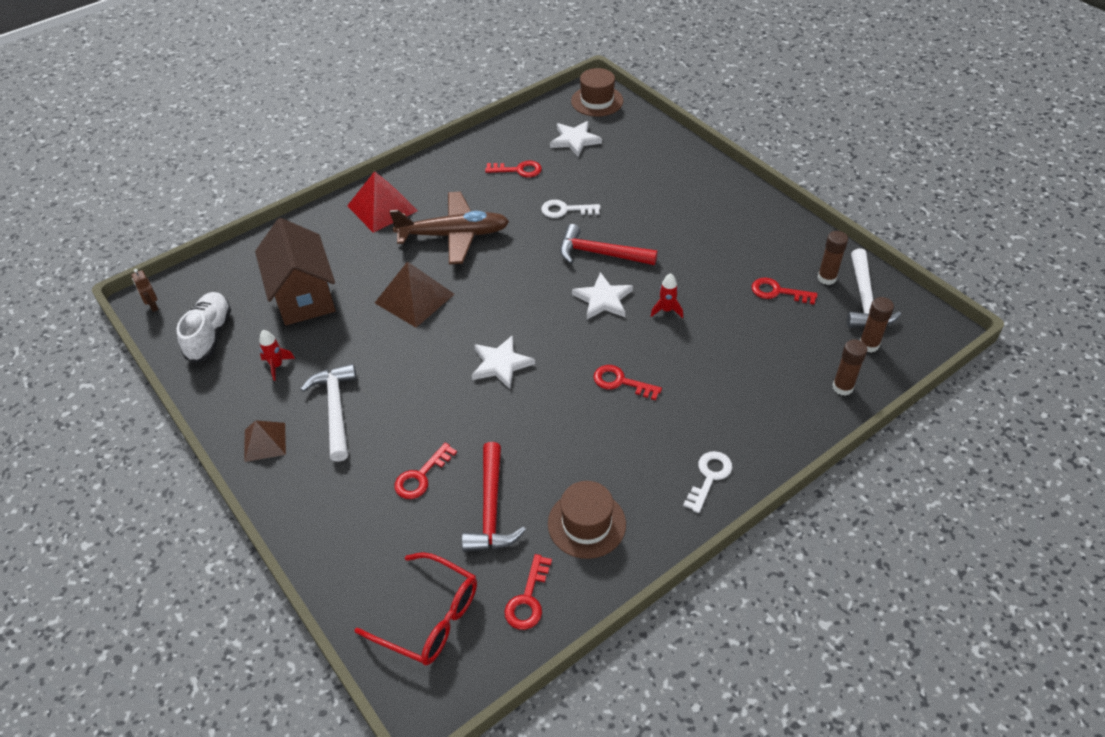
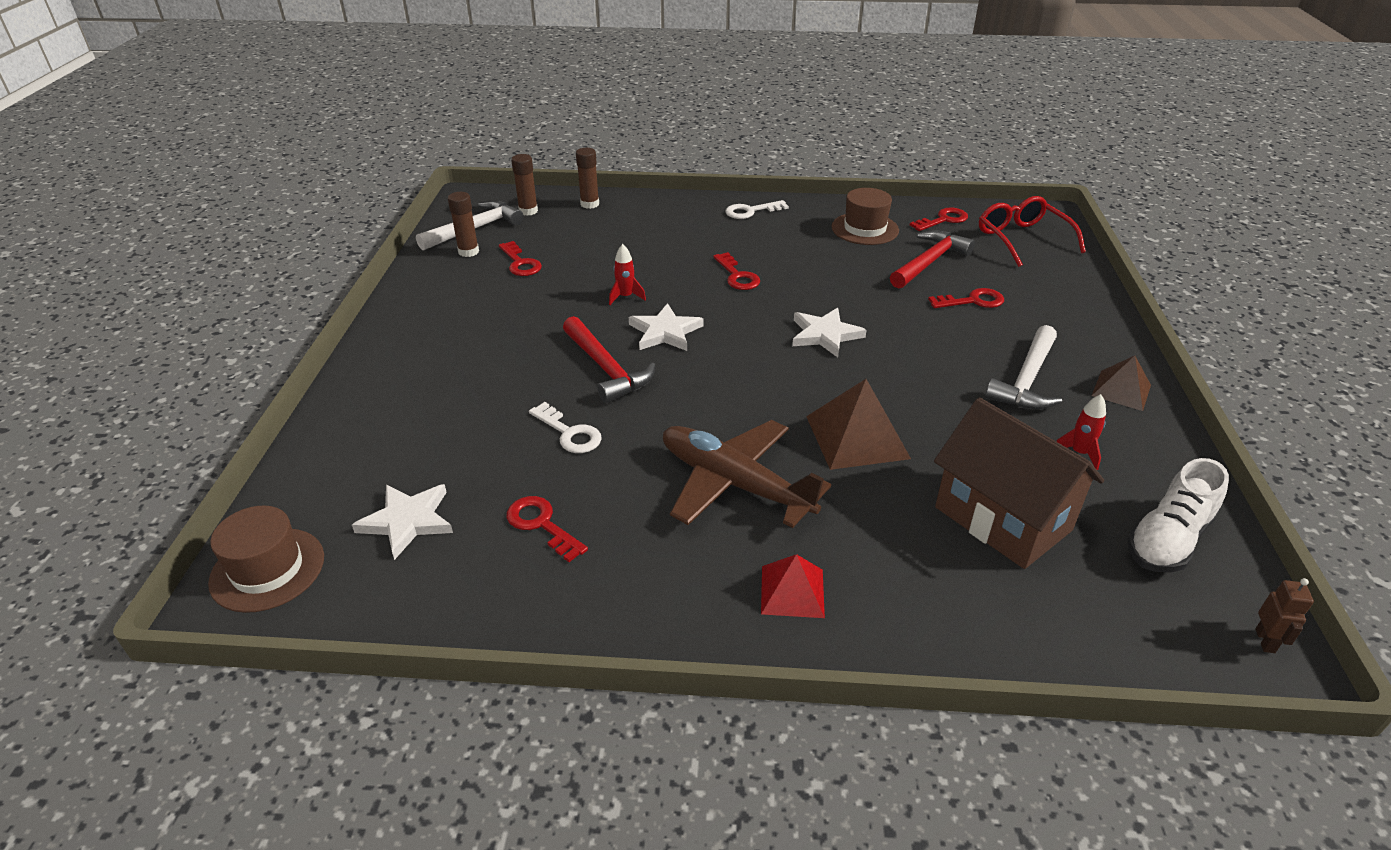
camera: 140 degrees left, 10 degrees down
brown house [255,218,336,325] -> brown house turned 60 degrees counterclockwise [934,398,1104,569]
red pyramid [347,171,418,233] -> red pyramid [761,554,825,618], size x0.63

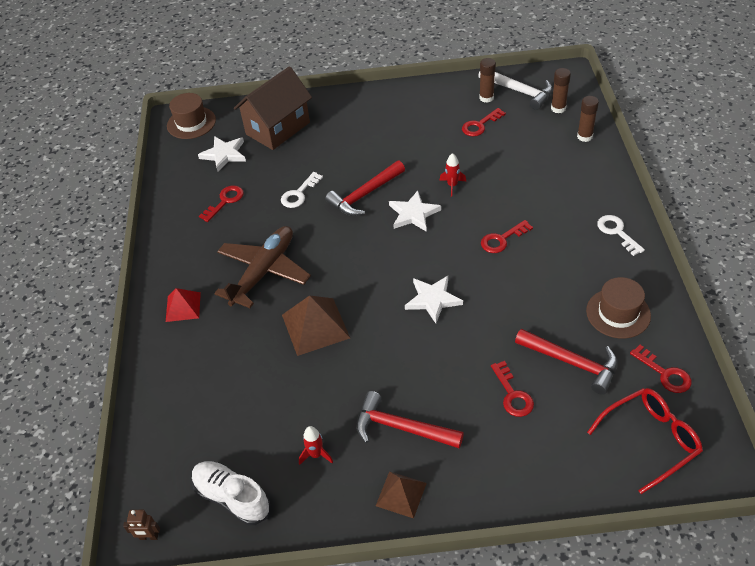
camera: 85 degrees right, 10 degrees up
brown house [934,398,1104,569] -> brown house moved to [234,66,312,150]
white hammer [985,325,1062,410] -> red hammer [356,391,464,448]

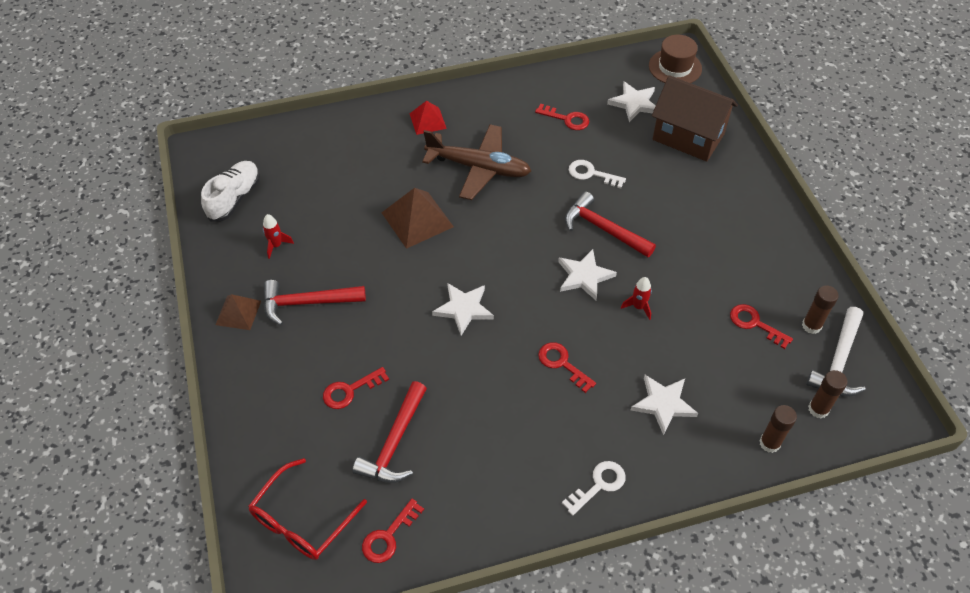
camera: 75 degrees right, 5 degrees up
brown robot [123,510,160,540] -> none
red hammer [356,391,464,448] -> red hammer turned 105 degrees counterclockwise [264,280,366,325]
brown hat [586,277,651,339] -> none
red glasses [587,388,703,494] -> red glasses turned 75 degrees clockwise [248,458,367,560]
none -> white star [631,375,698,435]

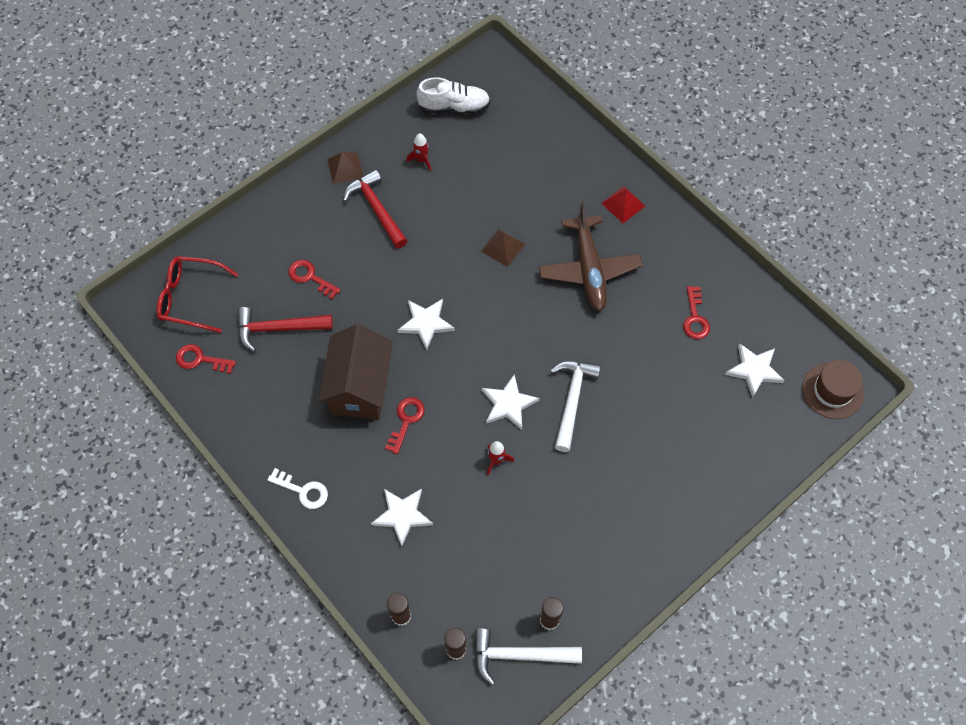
camera: 65 degrees right, 10 degrees up
brown pyramid [382,188,454,249] -> brown pyramid [481,229,525,267], size x0.63
red hammer [565,192,656,257] -> white hammer [550,361,601,452]
white key [569,160,626,188] -> none
brown house [652,75,738,162] -> brown house moved to [318,324,393,419]
red key [730,304,793,349] -> none

